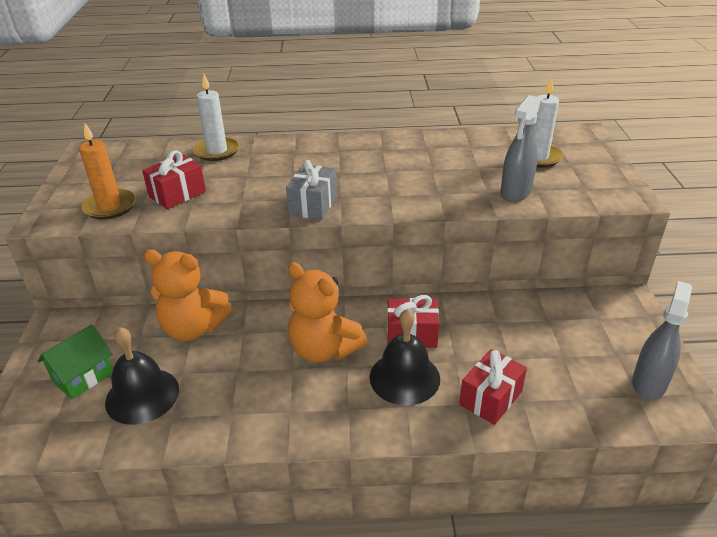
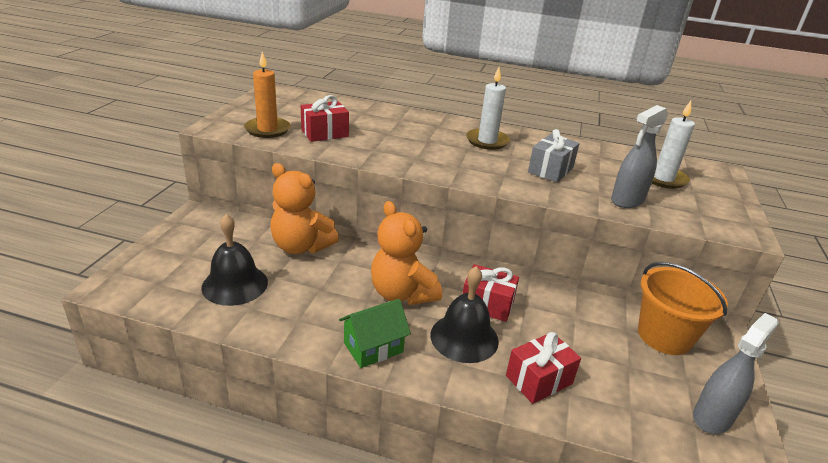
camera: 15 degrees right, 5 degrees down
green house [38,324,113,399] -> green house moved to [339,299,411,368]
white candle [193,74,240,161] -> white candle moved to [466,67,510,150]
grey gift [286,160,337,220] -> grey gift moved to [528,129,580,182]
none -> orange bucket [638,262,728,355]

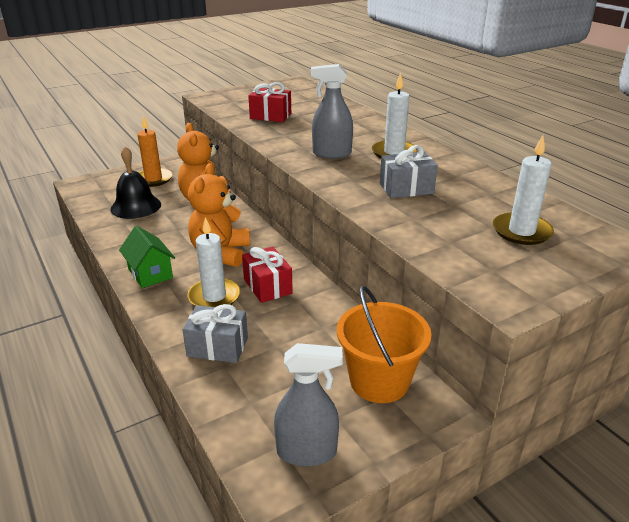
camera: 45 degrees right, 0 degrees up
orange candle [244,52,291,138] -> orange candle moved to [137,116,172,187]
green house [339,299,411,368] -> green house turned 45 degrees clockwise [119,226,175,288]
black bell [430,266,499,363] -> white candle [187,217,240,307]
red gift [506,332,581,404] -> grey gift [182,304,248,363]
grey spray bottle [611,105,668,208] -> grey spray bottle moved to [311,64,353,159]

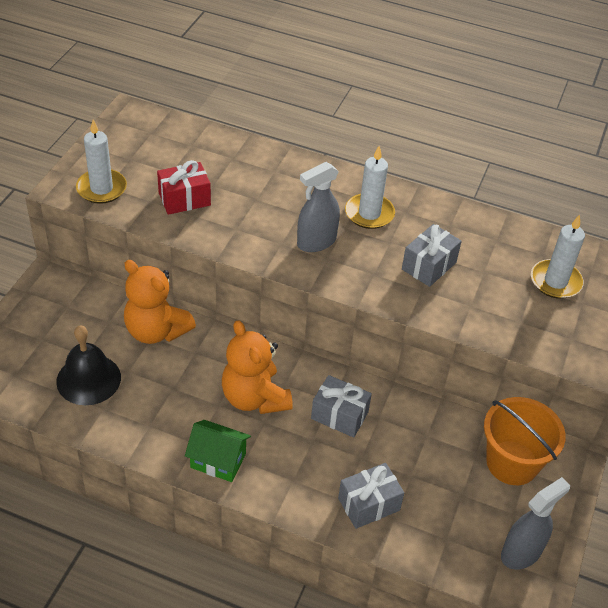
camera: 40 degrees left, 15 degrees up
orange candle [137,116,172,187] -> none
white candle [187,217,240,307] -> white candle moved to [76,120,127,204]
red gift [242,246,293,303] -> grey gift [311,375,372,438]

